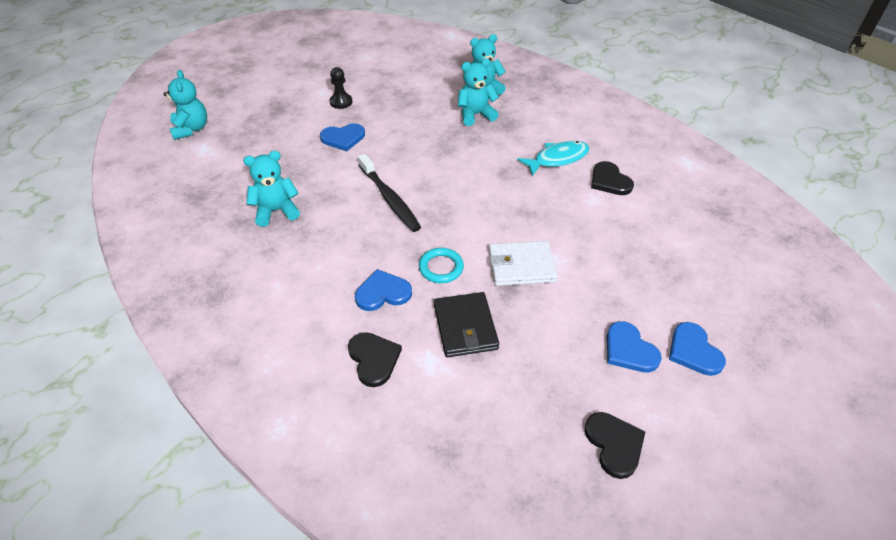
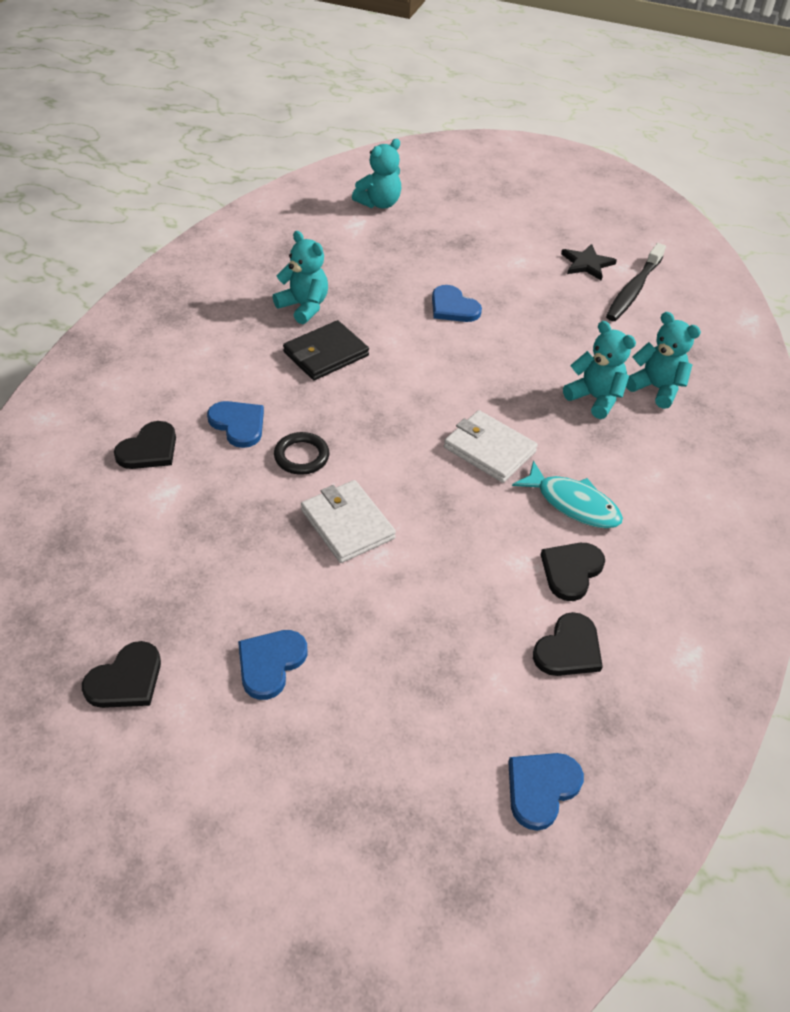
camera: 60 degrees right, 0 degrees up
black pawn [330,67,353,109] -> none
black toothbrush [358,154,421,232] -> black toothbrush moved to [606,243,666,321]
turquoise ring [419,248,464,283] -> black ring [274,432,329,475]
black wallet [434,292,499,357] -> black wallet moved to [283,320,369,380]
blue heart [669,322,726,376] -> blue heart moved to [508,753,584,831]
none -> white wallet [444,410,538,483]
none -> black heart [533,612,603,676]
none -> black star [561,244,617,281]

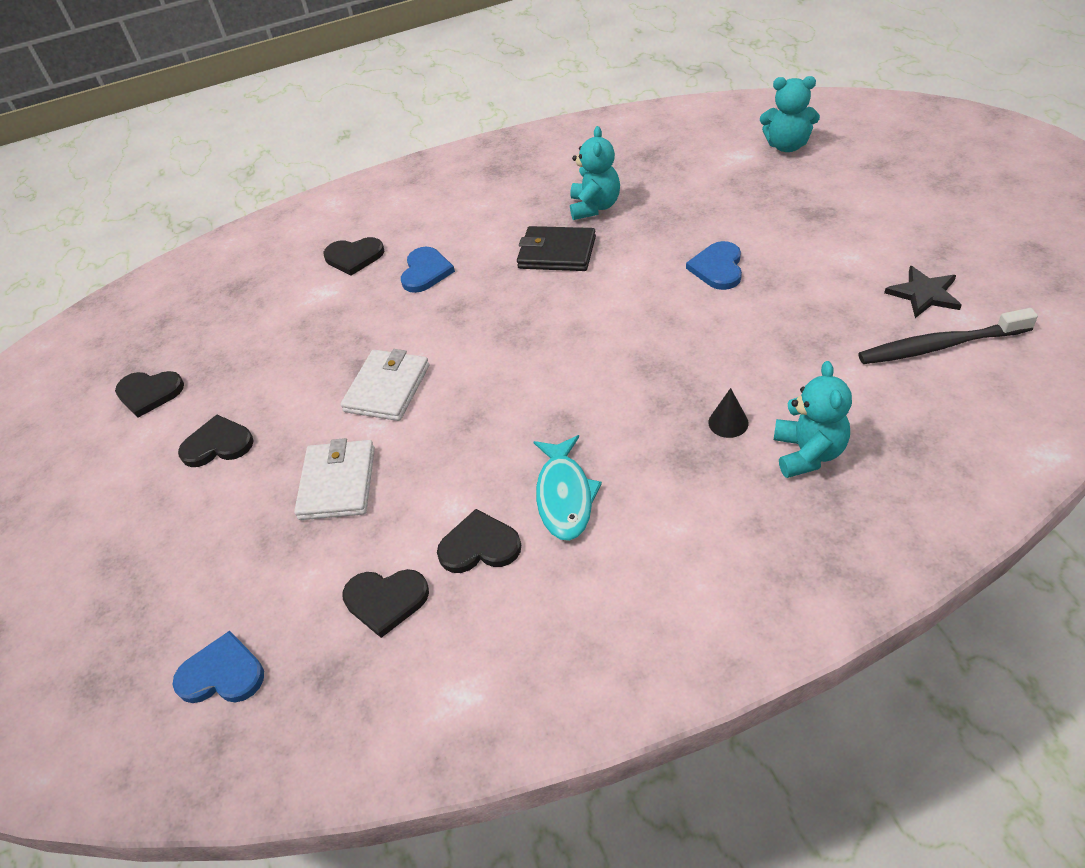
camera: 60 degrees right, 0 degrees up
blue heart [238,630,308,700] -> black heart [178,415,254,467]
black ring [274,432,329,475] -> none
white wallet [444,410,538,483] -> white wallet moved to [294,438,375,520]
turquoise teddy bear [563,321,636,419] -> black cone [708,388,749,438]

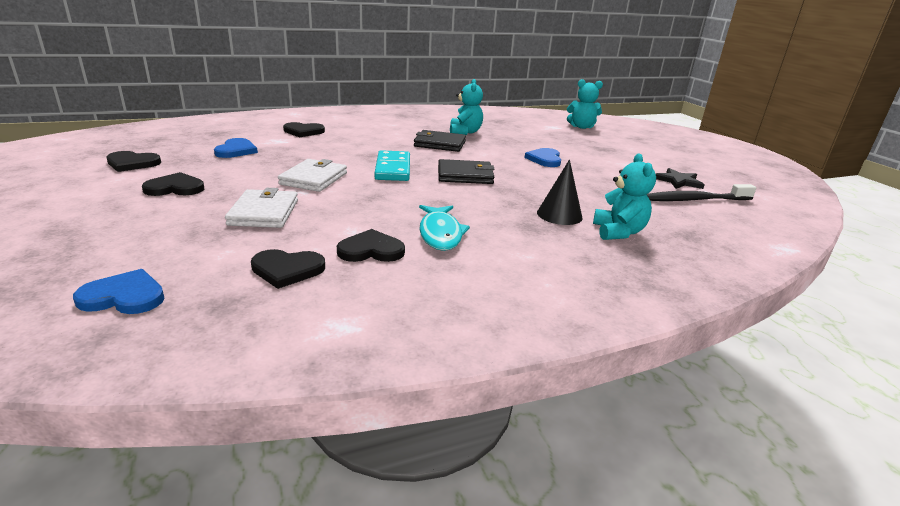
camera: 10 degrees left, 20 degrees down
blue heart [401,247,455,293] -> blue heart moved to [214,138,258,158]
black cone [708,388,749,438] -> black cone [537,159,583,225], size x1.60
none -> turquoise domino [374,150,410,181]
none -> black wallet [438,159,495,184]

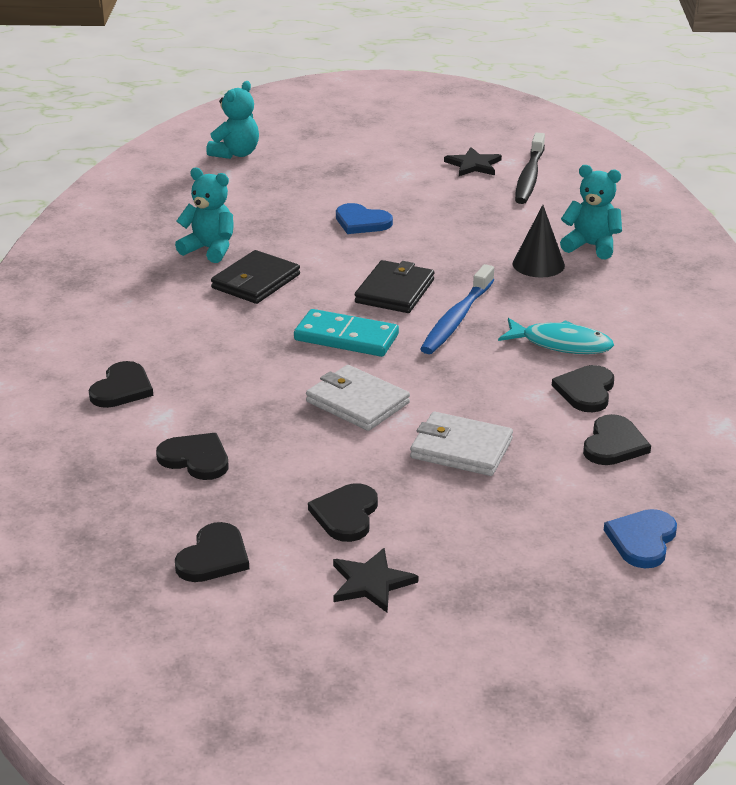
camera: 65 degrees left, 5 degrees up
blue heart [214,138,258,158] -> black heart [156,433,228,480]
none -> black star [333,548,418,613]
none -> blue toothbrush [420,264,494,354]

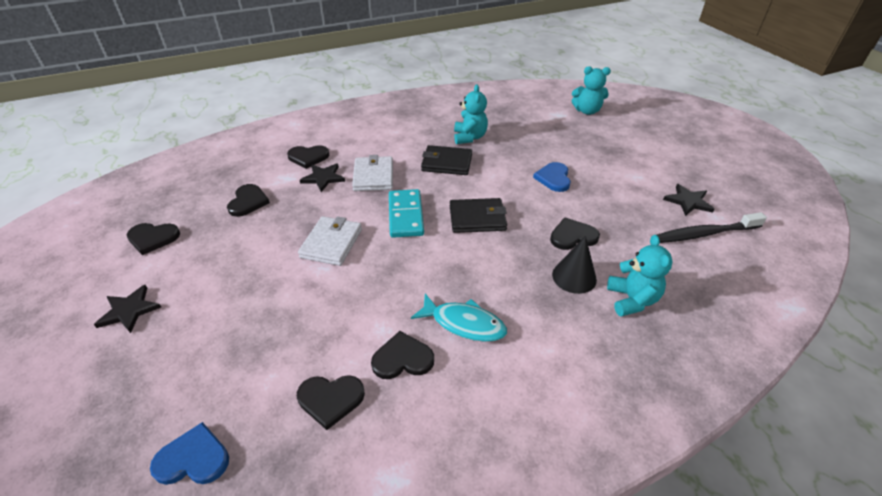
camera: 65 degrees right, 10 degrees up
black heart [308,483,378,542] -> black heart moved to [550,217,600,250]
white wallet [410,412,513,476] -> white wallet moved to [352,155,393,191]
blue toothbrush [420,264,494,354] -> none
turquoise fish [498,318,614,354] -> turquoise fish turned 60 degrees counterclockwise [411,294,507,342]
none -> black star [300,163,345,192]

